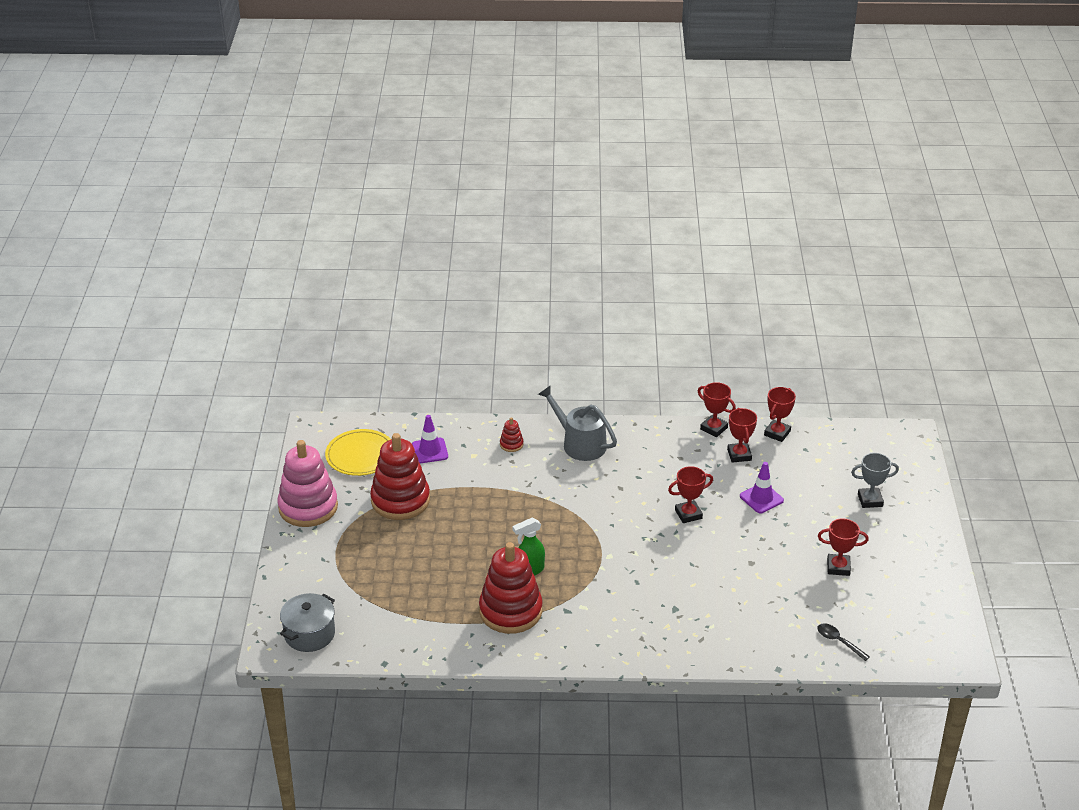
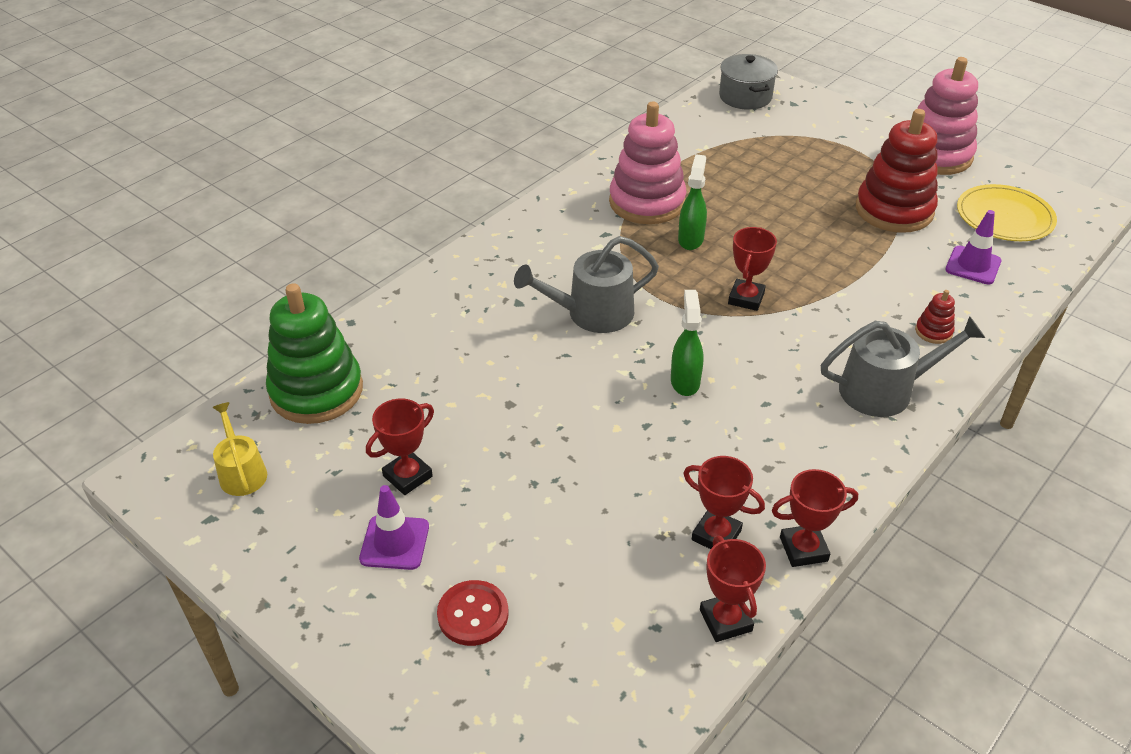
camera: 130 degrees right, 5 degrees up
red stacking toy [479,542,542,634] -> pink stacking toy [609,101,686,224]
red trophy [668,466,713,523] -> red trophy moved to [728,227,777,311]
purple traffic cone [740,462,784,513] -> purple traffic cone moved to [359,485,429,570]
black spoon [817,623,870,661] -> green stacking toy [266,283,363,424]
grey trophy [851,453,899,508] -> red button [437,580,509,646]
none -> yellow watering can [212,402,267,496]
none -> grey watering can [514,236,659,333]
none -> green spray bottle [671,290,703,396]

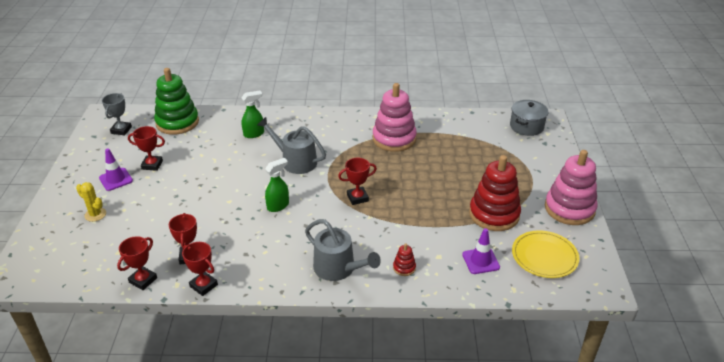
camera: 50 degrees right, 5 degrees down
yellow watering can [212,402,267,496] -> grey trophy [102,93,132,136]
red button [437,580,509,646] -> yellow cactus [76,182,106,222]
green spray bottle [678,154,707,250] -> green spray bottle moved to [241,91,264,138]

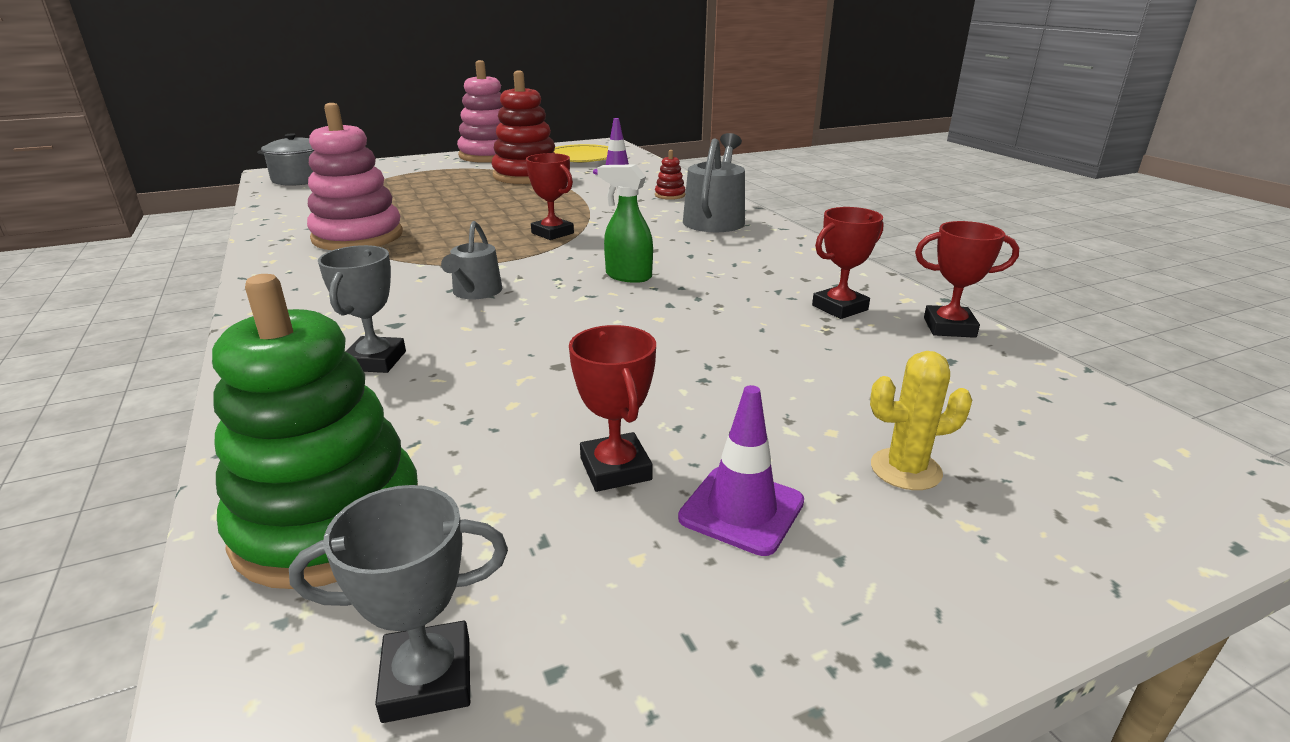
camera: 115 degrees left, 10 degrees down
yellow cactus [76,182,106,222] -> yellow cactus turned 75 degrees clockwise [870,351,972,490]
red trophy [182,242,218,296] -> none
green spray bottle [241,91,264,138] -> grey trophy [318,245,406,373]
grey watering can [257,117,326,174] -> grey watering can [441,221,503,299], size x0.62

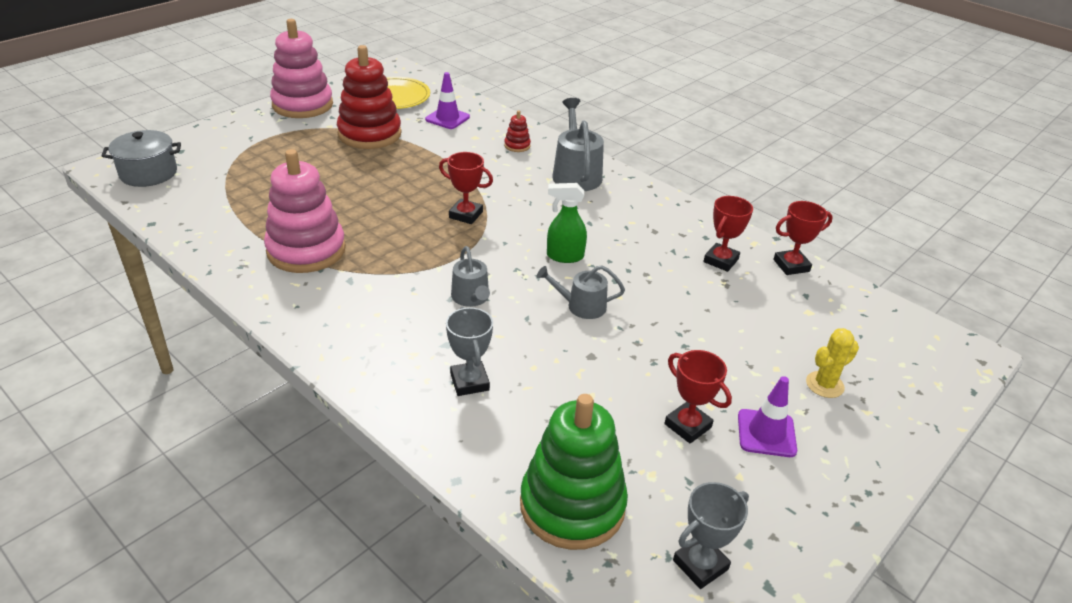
camera: 25 degrees left, 10 degrees up
none -> grey watering can [537,265,625,319]

